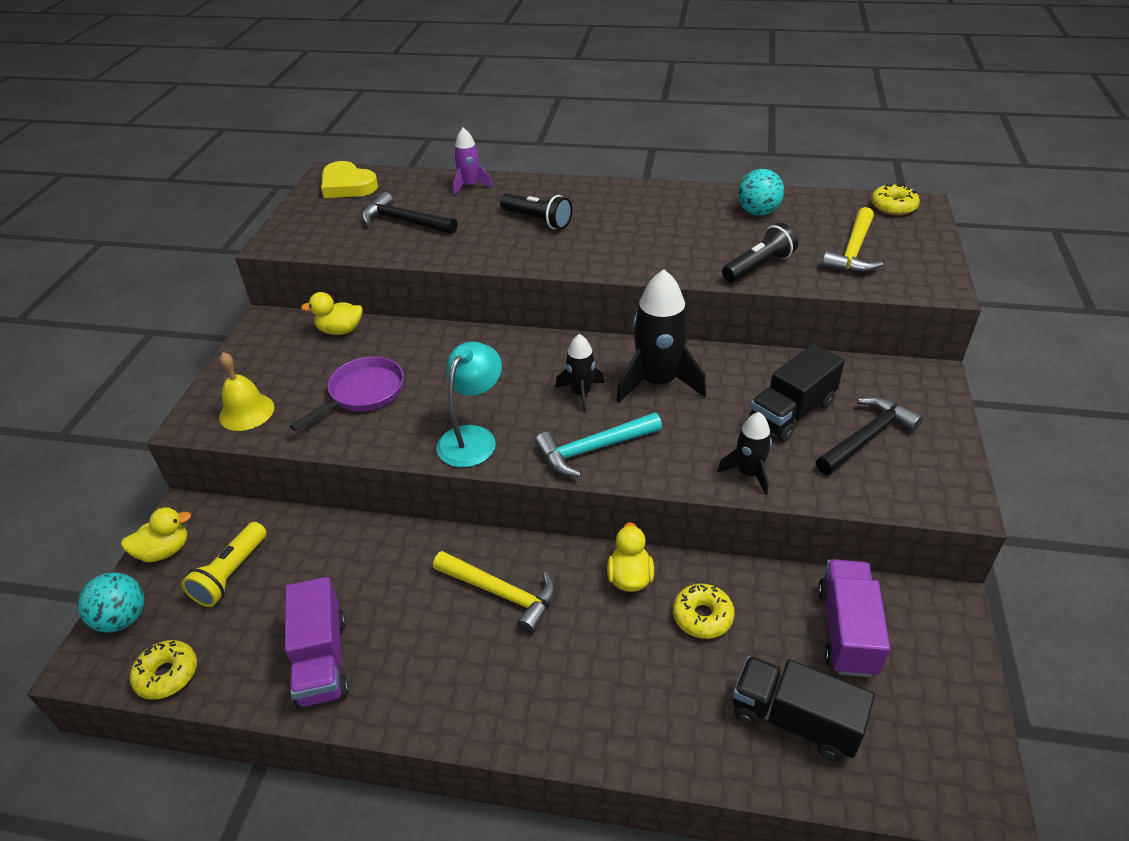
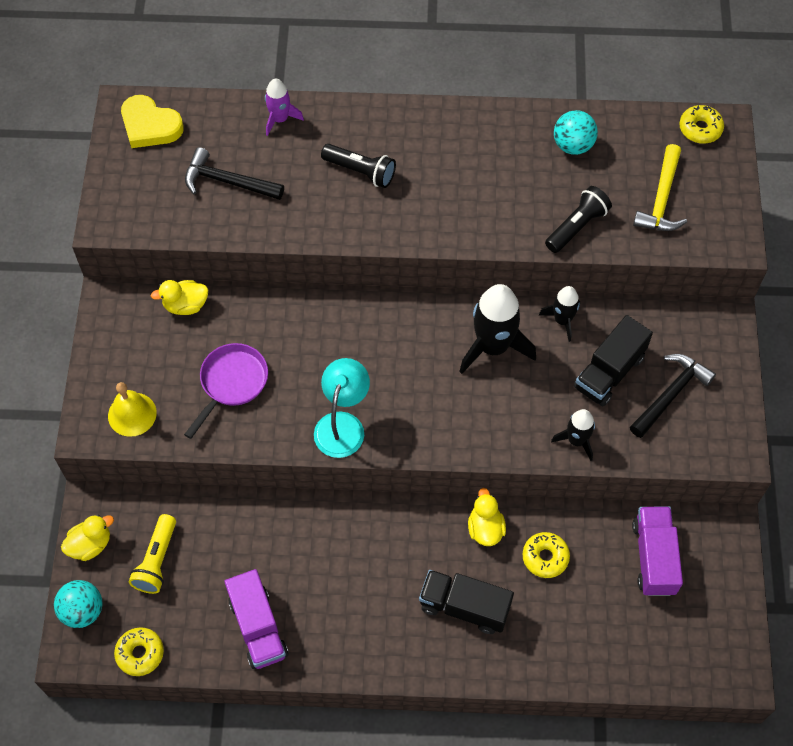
camera: 10 degrees left, 20 degrees up
yellow hammer [433,551,556,634] -> none
turquoise hammer [535,412,662,477] -> none
black rocket [555,334,604,413] -> black rocket moved to [539,286,580,342]
black truck [733,656,875,761] -> black truck moved to [419,570,514,634]

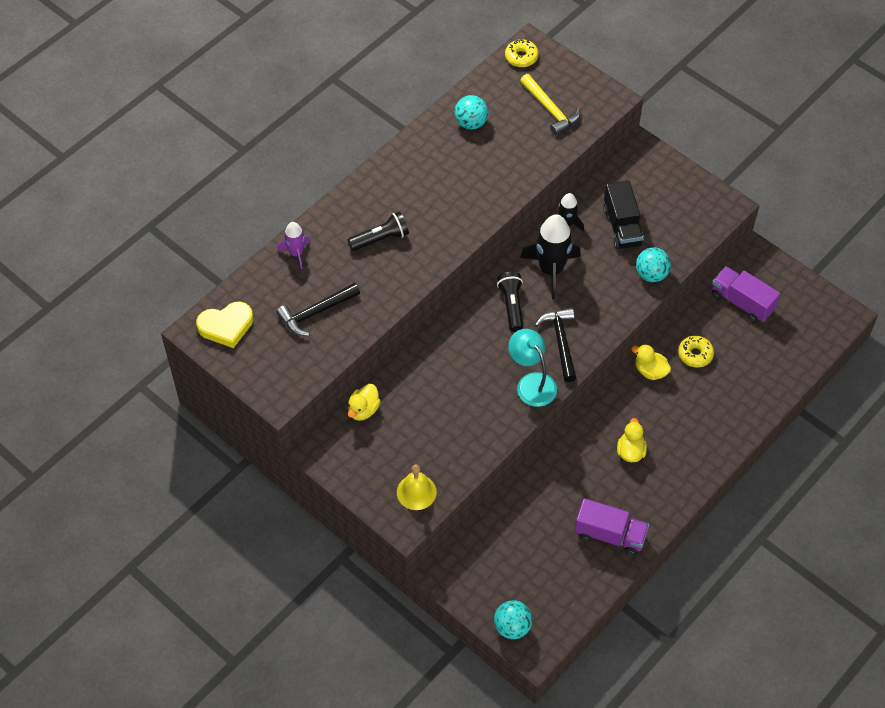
camera: 50 degrees left, 5 degrees down
yellow duck [61,515,114,561] -> yellow duck moved to [617,418,647,462]
yellow donut [114,627,164,676] -> none
yellow flashlight [129,514,176,594] -> none
purple pan [184,343,268,439] -> none
black truck [419,570,514,634] -> none
black flashlight [545,186,612,253] -> black flashlight moved to [497,272,523,332]
black rocket [551,409,595,461] -> turquoise ball [636,247,671,282]
black hammer [630,354,716,438] -> black hammer moved to [535,308,576,382]

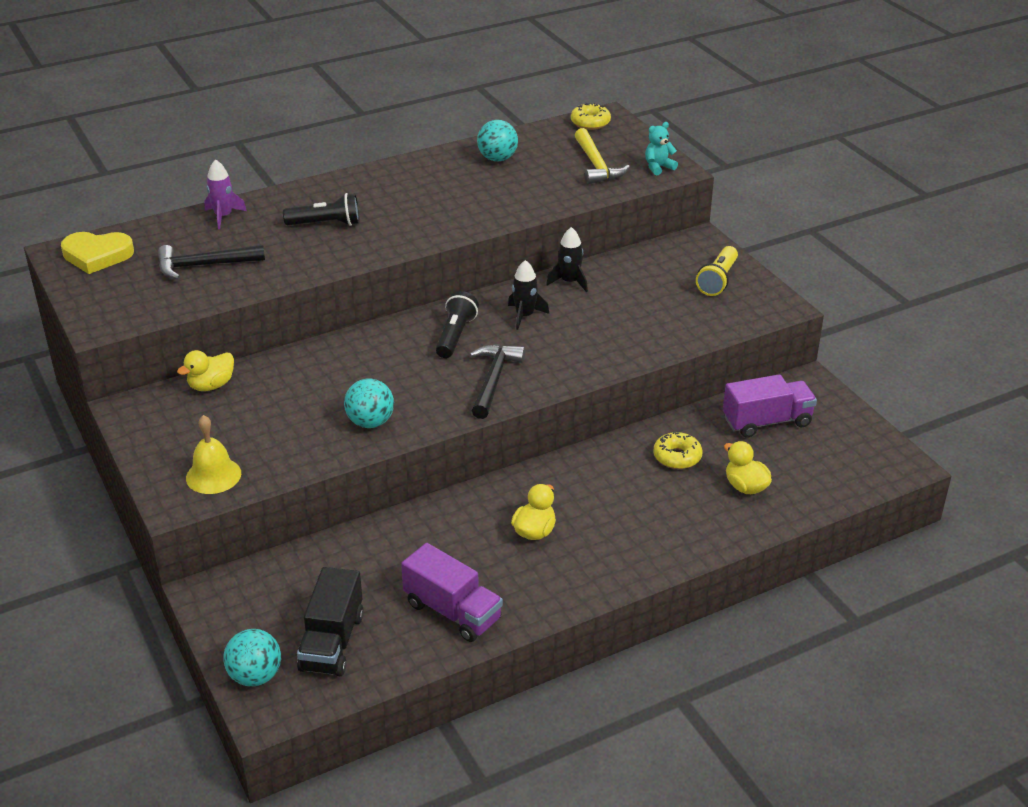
camera: 20 degrees right, 20 degrees down
turquoise lamp [508,329,557,407] -> none
black rocket [520,214,581,299] -> black rocket [508,260,549,330], size x0.56
black truck [603,181,644,250] -> black truck moved to [297,567,364,676]
yellow duck [631,344,671,380] -> yellow duck moved to [724,441,772,494]
turquoise ball [636,247,671,282] -> turquoise ball moved to [344,378,394,428]
purple truck [712,266,780,323] -> purple truck turned 105 degrees clockwise [723,374,817,437]
none -> turquoise teddy bear [645,122,678,175]
none -> yellow flashlight [696,246,738,296]

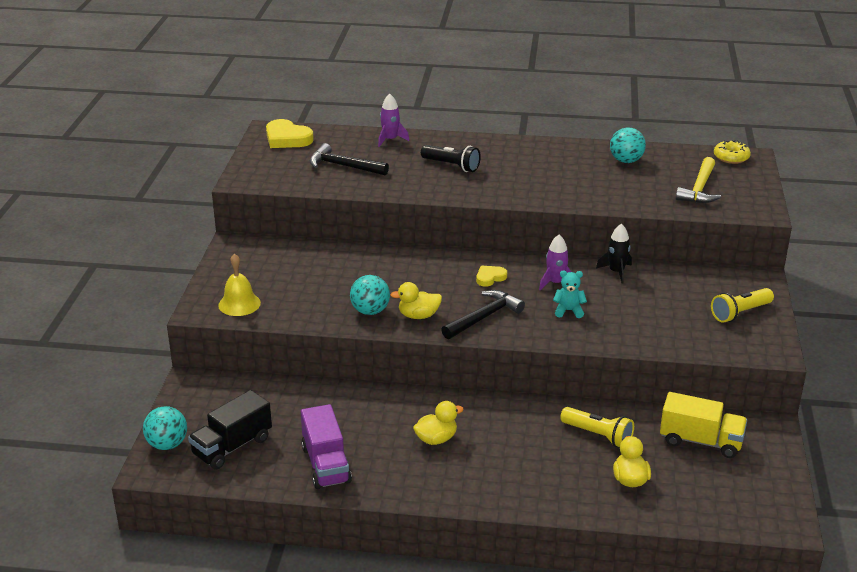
camera: 35 degrees right, 5 degrees down
yellow duck [177,350,234,391] -> yellow duck moved to [391,282,442,319]
black flashlight [436,291,479,358] -> yellow heart [476,266,507,287]
black rocket [508,260,549,330] -> purple rocket [539,235,571,290]
turquoise teddy bear [645,122,678,175] -> turquoise teddy bear moved to [553,271,587,318]
yellow donut [653,431,702,469] -> yellow flashlight [560,407,634,447]
purple truck [723,374,817,437] -> yellow truck [660,392,747,458]

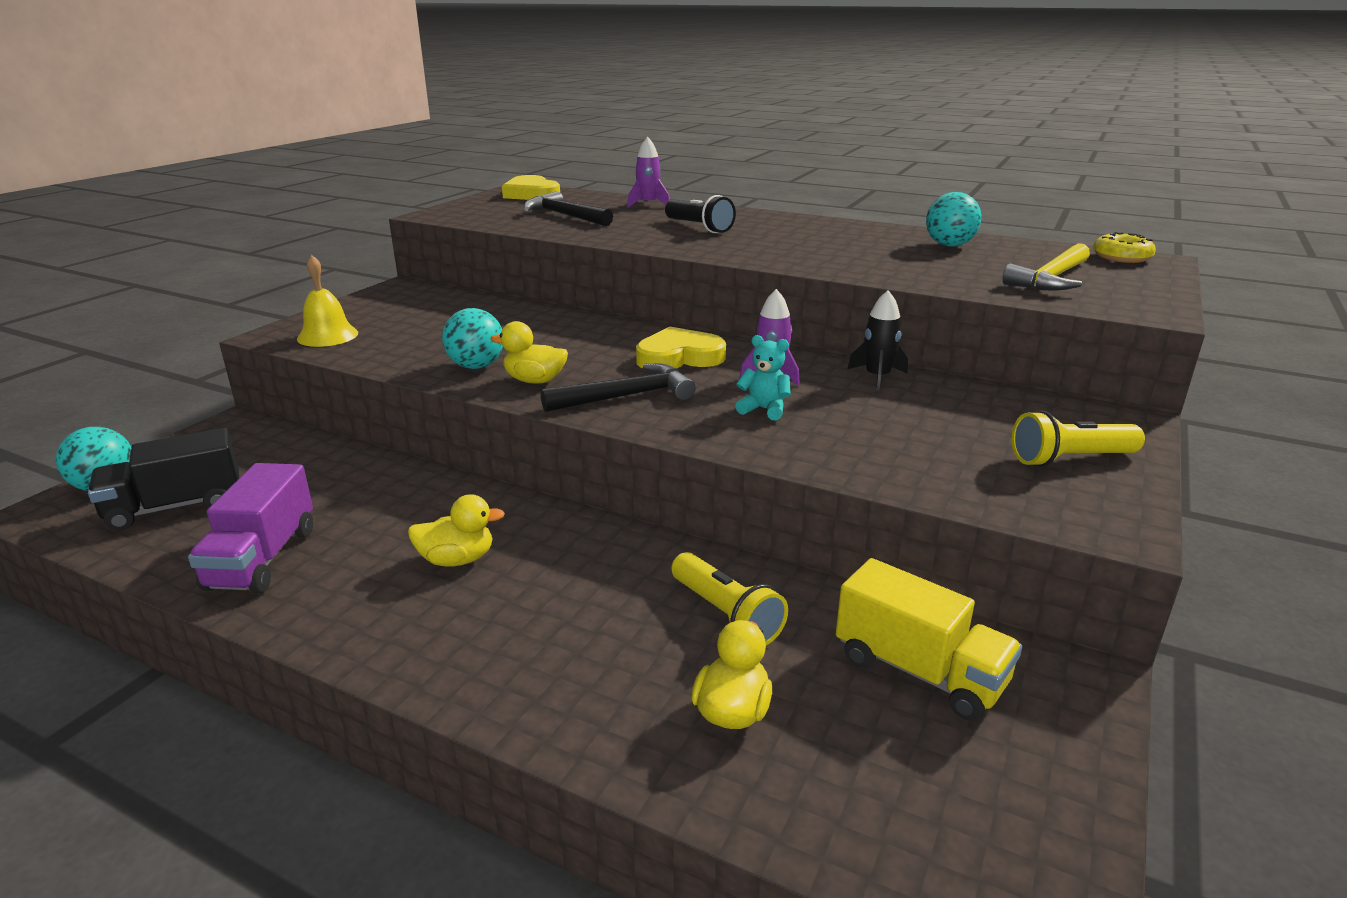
camera: 20 degrees right, 5 degrees down
yellow heart [476,266,507,287] -> yellow heart [636,327,726,368], size x1.75

